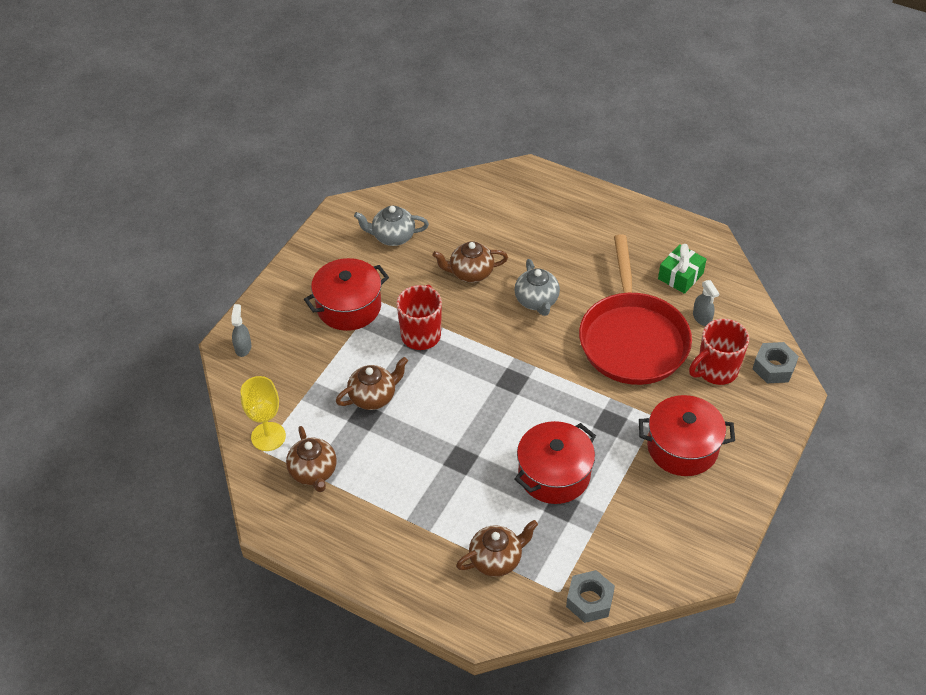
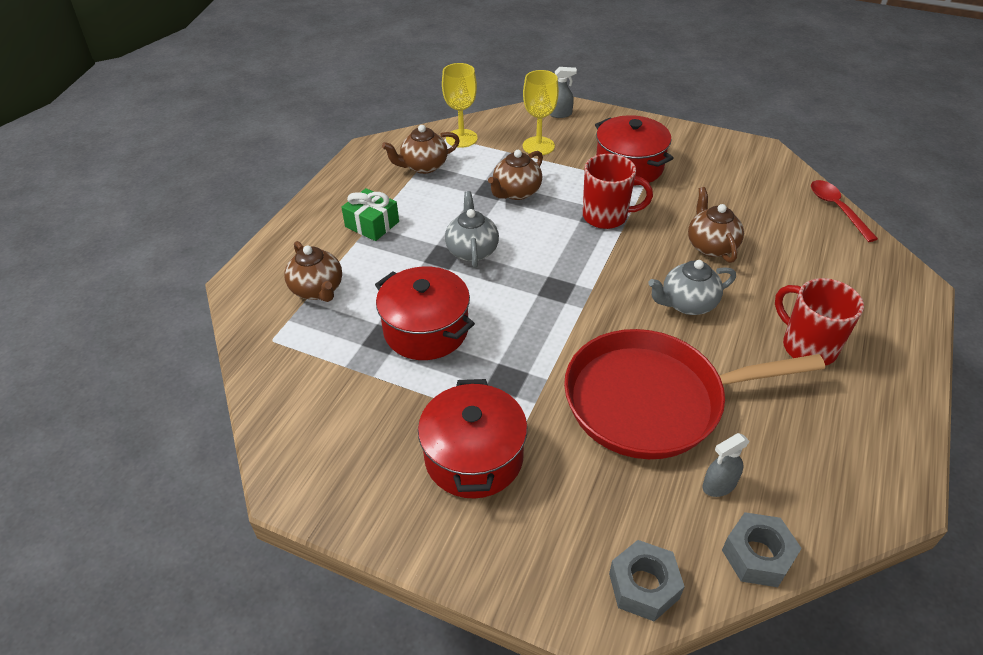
camera: 85 degrees right, 5 degrees down
brown teapot [336,357,408,410] -> brown teapot turned 75 degrees clockwise [488,150,543,200]
grey teapot [354,206,429,246] -> grey teapot moved to [445,191,499,268]
grey nut [566,570,615,623] -> grey nut moved to [722,512,802,587]
green gift [658,244,707,294] -> green gift moved to [341,188,399,241]
red mug [689,319,749,385] -> red mug moved to [775,278,864,366]
none -> yellow goblet [523,70,559,155]
none -> red spoon [811,180,878,242]

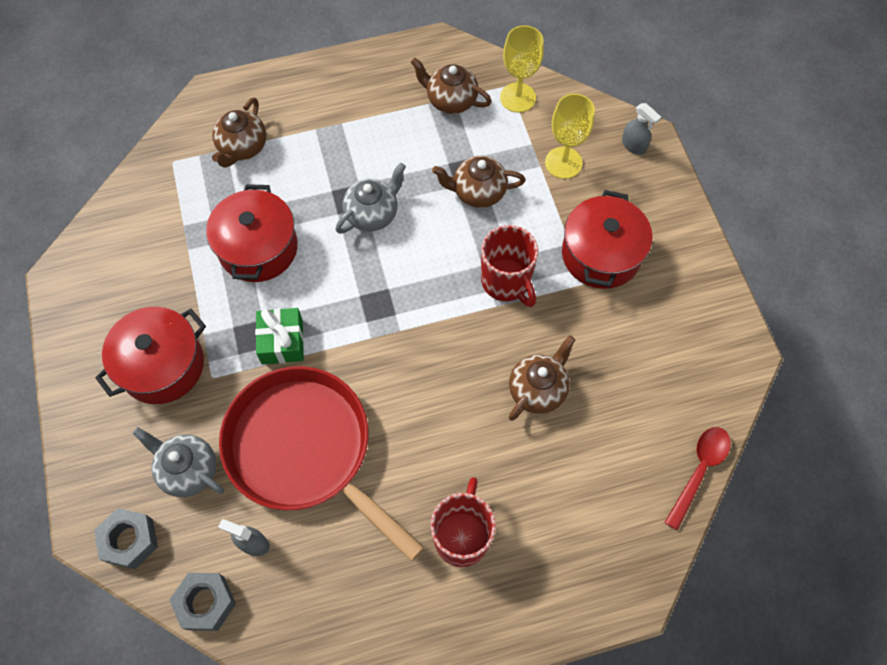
camera: 50 degrees right, 20 degrees up
green gift [341,188,399,241] -> green gift moved to [255,308,304,364]
grey teapot [648,260,736,315] -> grey teapot moved to [133,427,224,497]

